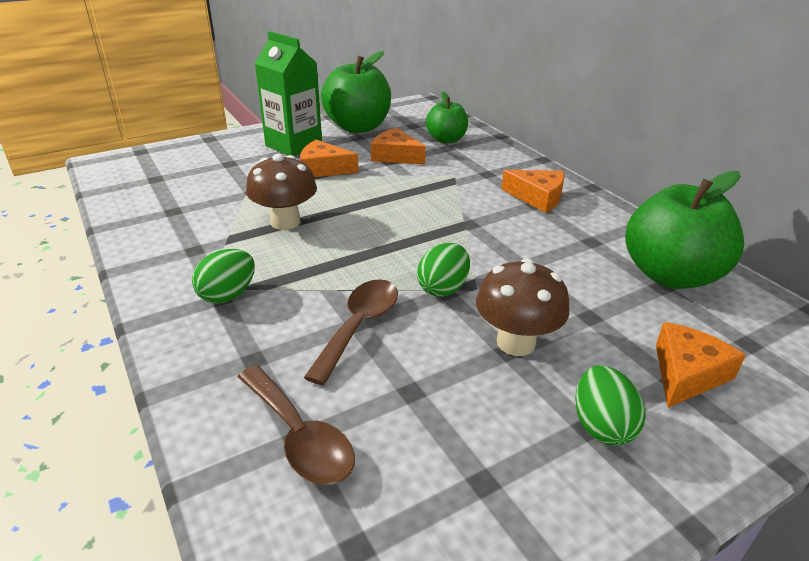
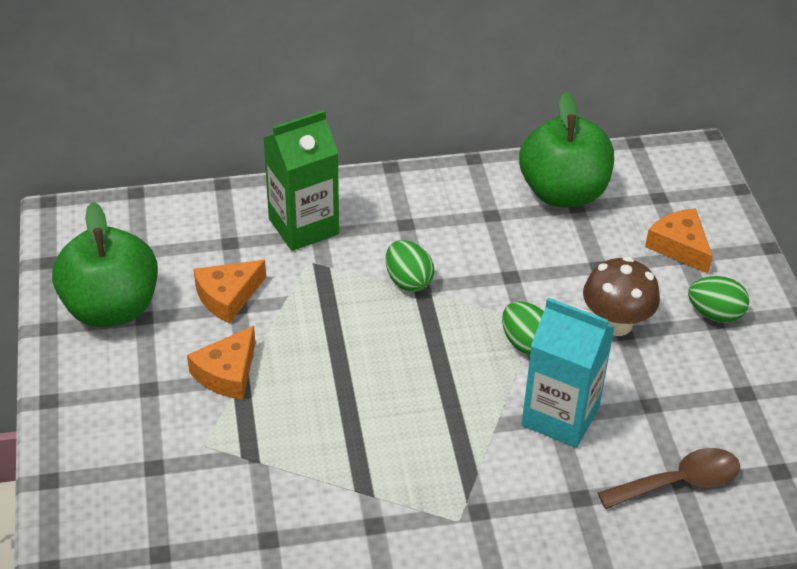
camera: 70 degrees left, 10 degrees up
green egg [192,249,255,304] -> green egg moved to [386,240,434,292]
brown mushroom [246,154,317,230] -> none
green carton [255,31,322,156] -> green carton moved to [264,110,339,251]
brown spoon [304,279,398,385] -> turquoise carton [522,298,614,448]
green apple [426,92,468,144] -> none
orange cheese [501,170,565,213] -> none

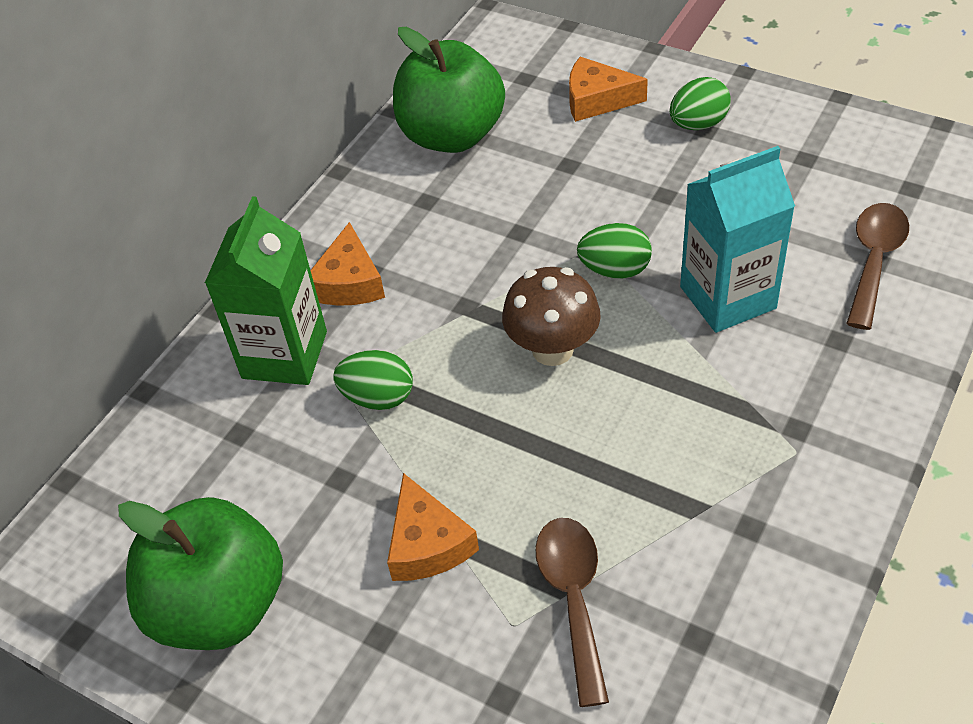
camera: 45 degrees left, 5 degrees up
orange cheese [194,260,266,323] -> orange cheese moved to [310,222,385,306]
green egg [386,240,434,292] -> green egg moved to [333,350,413,410]
brown mushroom [583,257,660,336] -> brown mushroom moved to [502,267,601,366]
none -> brown spoon [535,518,609,707]

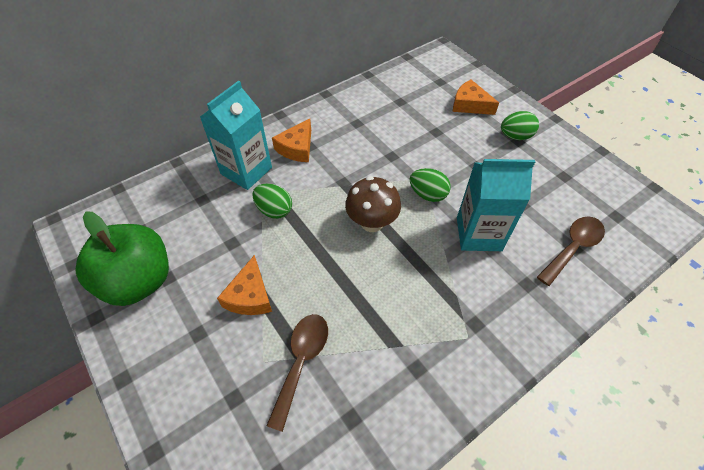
camera: 20 degrees right, 5 degrees up
green carton [205,196,327,385] -> turquoise carton [200,81,272,190]
green apple [393,27,505,153] -> none

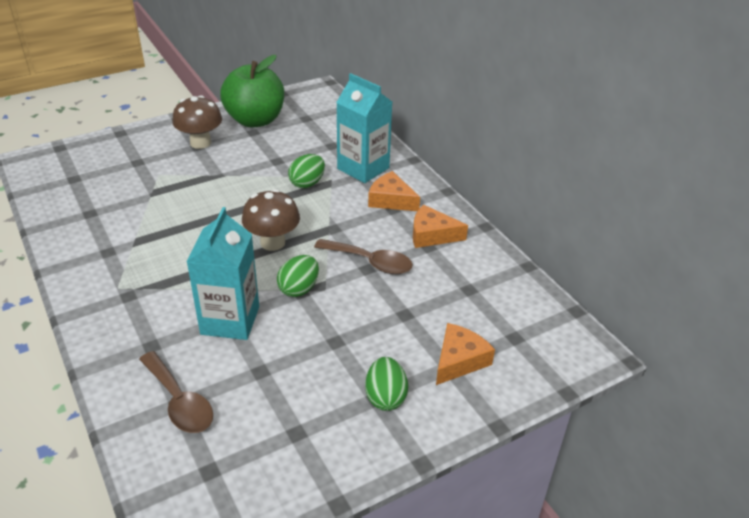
camera: 95 degrees right, 15 degrees down
orange cheese [217,255,272,315] -> orange cheese moved to [413,205,468,248]
brown spoon [266,314,328,432] -> brown spoon moved to [314,239,413,274]
none -> brown mushroom [172,95,222,149]

